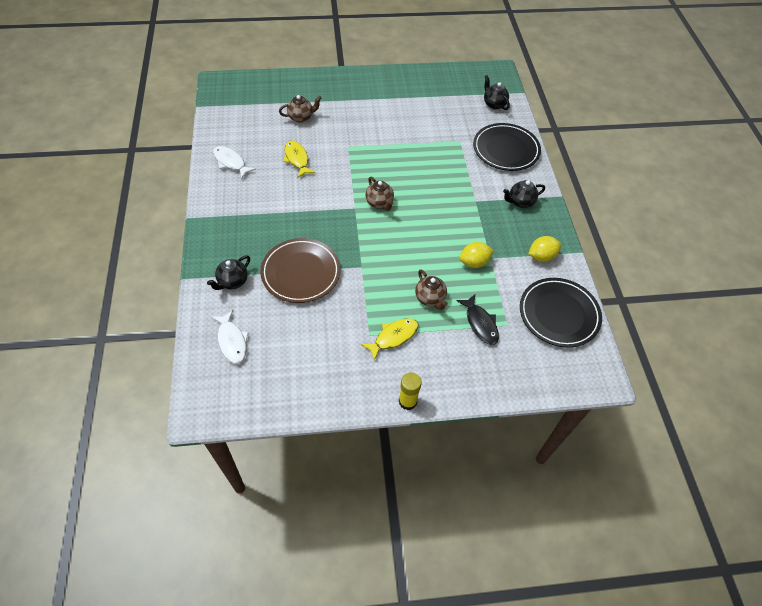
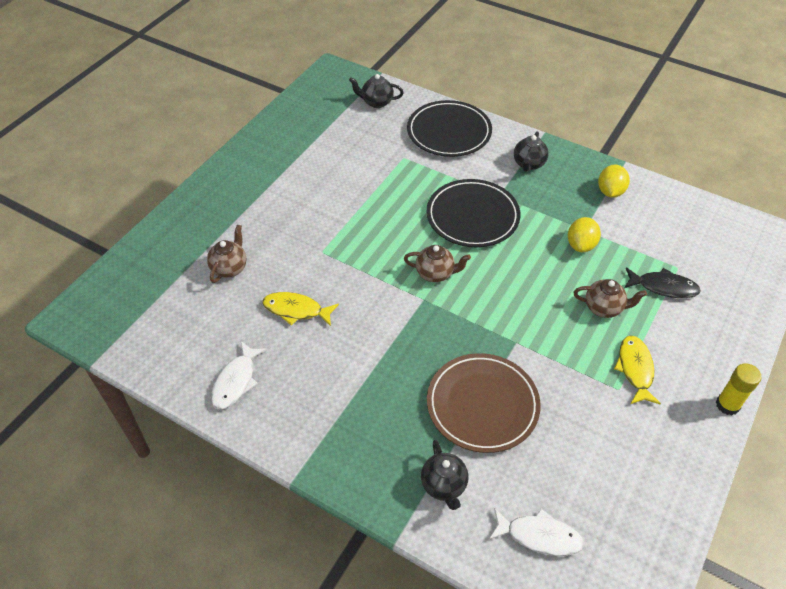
camera: 50 degrees left, 5 degrees down
white fish [213,146,256,179] -> white fish turned 60 degrees counterclockwise [211,341,267,409]
black plate [520,278,602,348] -> black plate moved to [426,179,521,247]

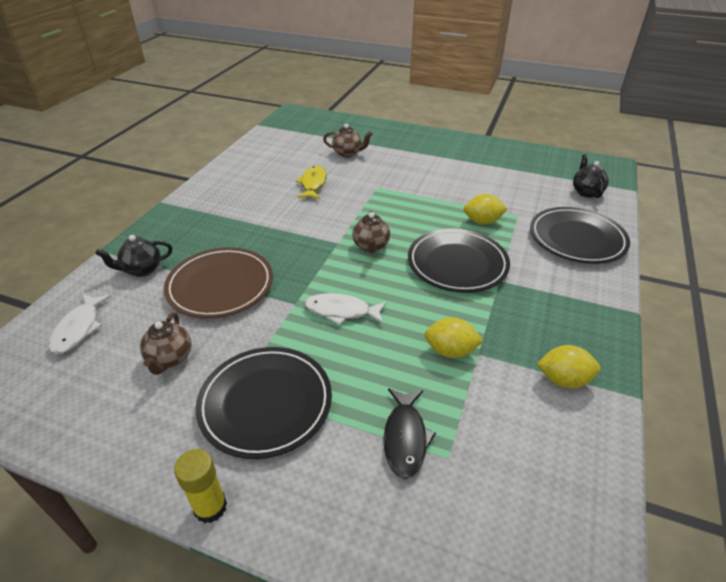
camera: 80 degrees right, 10 degrees down
white fish [211,341,267,409] -> white fish moved to [304,293,387,325]
black teapot [514,131,549,172] -> none
brown teapot [574,279,647,318] -> brown teapot moved to [140,312,192,375]
yellow fish [614,335,661,404] -> black plate [196,347,332,459]
none -> yellow lemon [464,194,507,225]

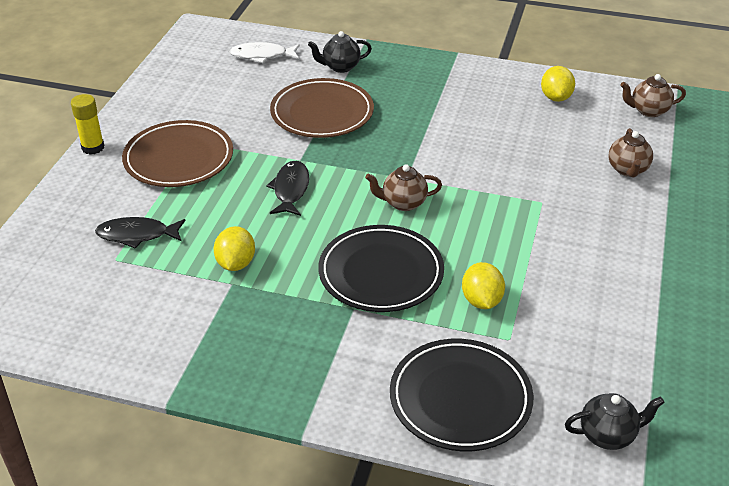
camera: 85 degrees right, 0 degrees up
black teapot [96,235,172,277] -> black teapot turned 75 degrees counterclockwise [308,31,372,73]
brown teapot [140,312,192,375] -> brown teapot moved to [621,74,686,117]
black plate [196,347,332,459] -> brown plate [122,120,233,187]
yellow fish [296,166,327,199] -> none
white fish [304,293,387,325] -> black fish [266,161,309,216]
yellow lemon [537,345,601,388] -> yellow lemon moved to [541,66,575,102]

